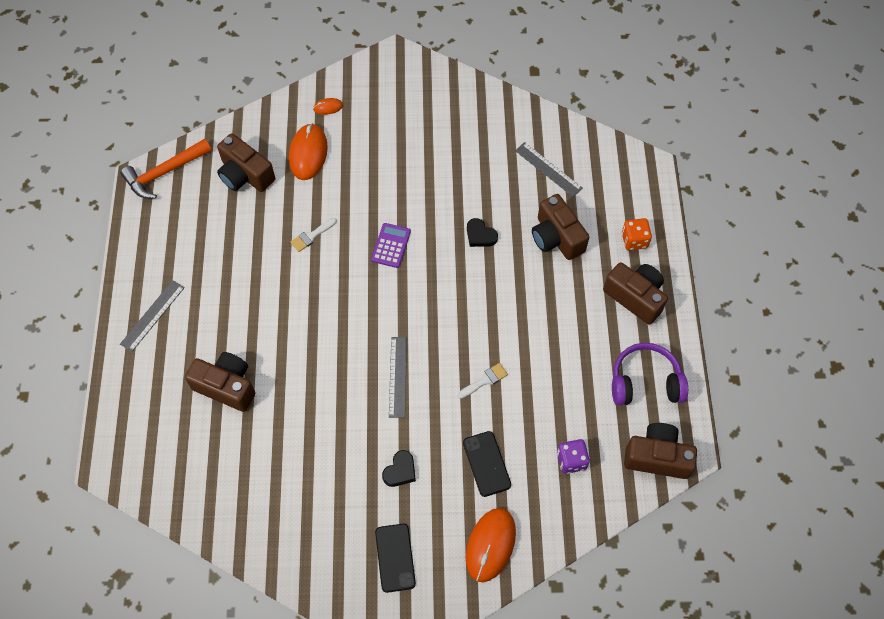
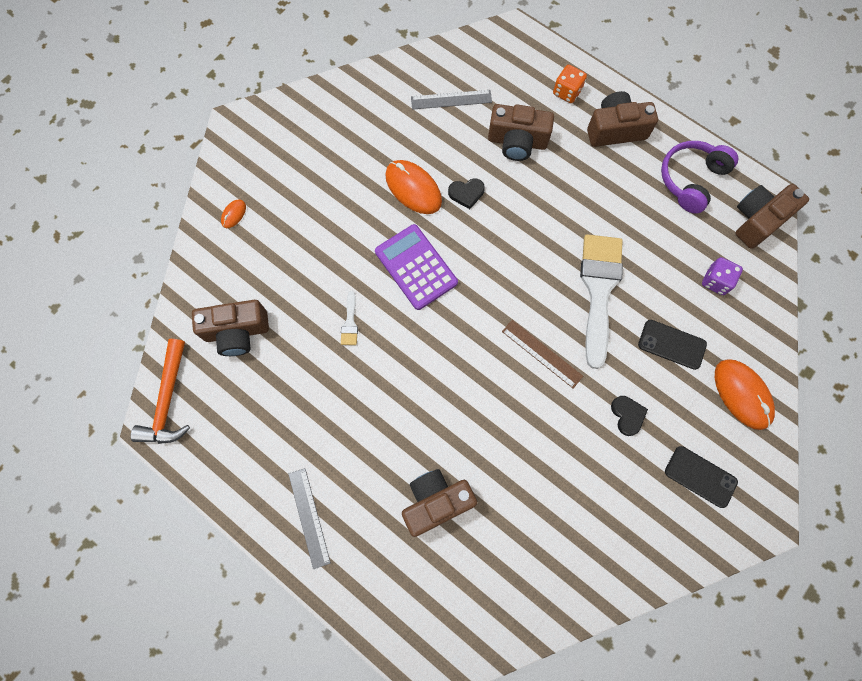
camera: 50 degrees left, 10 degrees up
orange mouse [289,123,328,180] -> orange mouse moved to [385,160,442,214]
purple calculator [371,223,411,268] -> purple calculator [375,224,458,310], size x1.63
grey ruler [389,337,407,418] -> brown ruler [502,320,583,389]
white brush [458,363,508,399] -> white brush [580,234,623,369], size x2.46

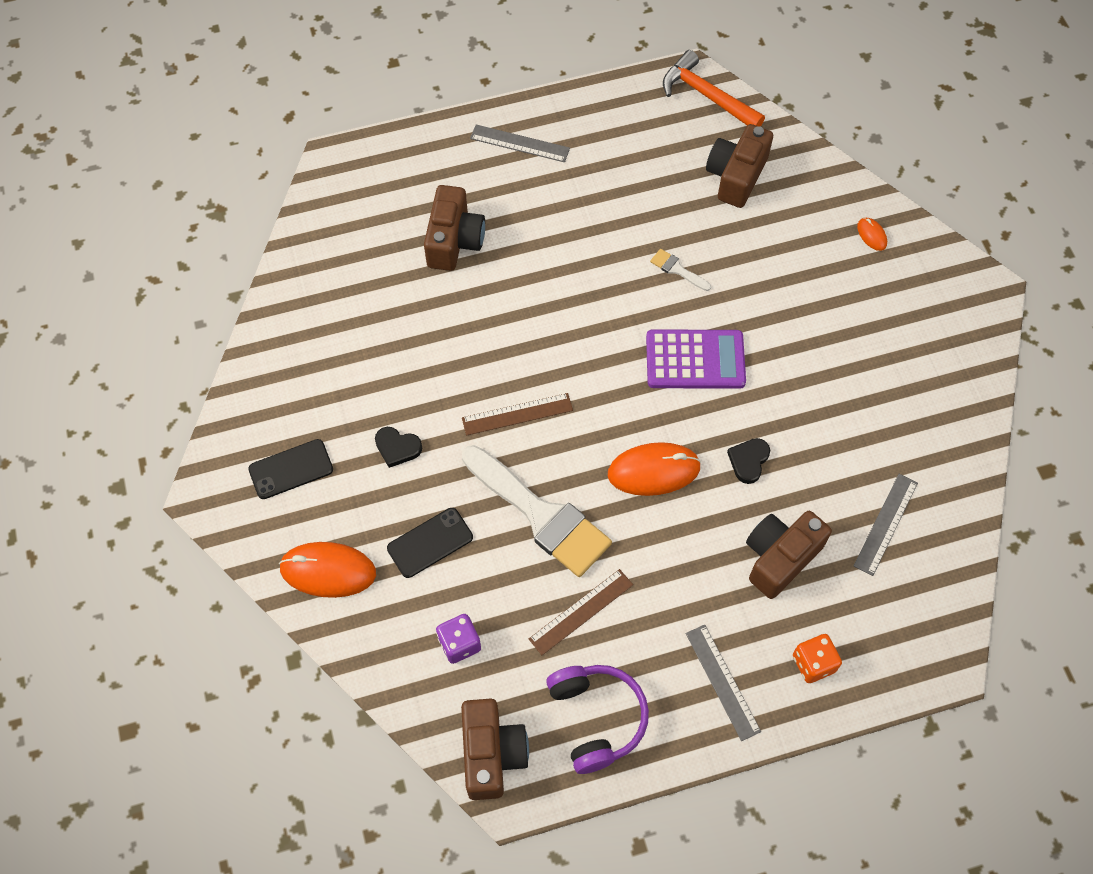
camera: 125 degrees right, 10 degrees down
orange mouse [385,160,442,214] -> orange mouse moved to [608,442,701,496]
brown camera [587,91,658,147] -> grey ruler [686,625,761,741]
none -> brown ruler [529,569,633,655]

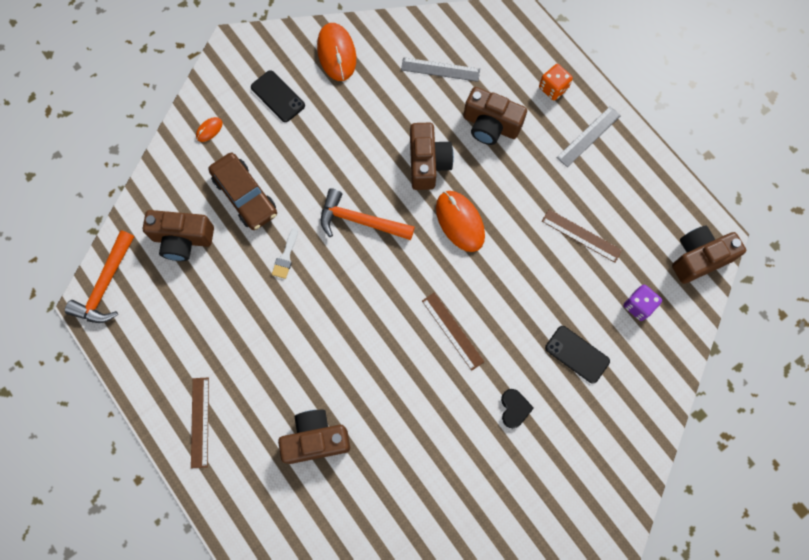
camera: 110 degrees left, 10 degrees up
black phone [248,439,333,499] -> black phone moved to [251,70,305,122]
orange mouse [279,542,376,598] -> orange mouse moved to [317,23,356,81]
white brush [462,445,612,577] -> none
grey ruler [470,125,570,162] -> brown ruler [191,377,209,468]
purple headphones [546,665,649,774] -> none
purple calculator [646,329,746,389] -> orange hammer [321,188,415,240]
black heart [727,438,770,484] -> brown camera [410,123,454,190]
none -> brown car [208,153,277,230]

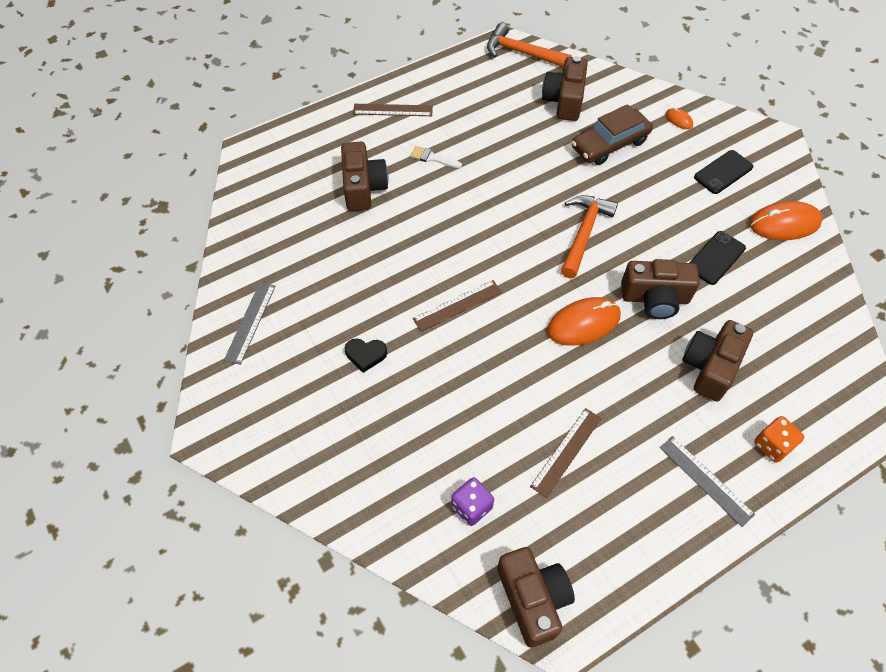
camera: 95 degrees right, 15 degrees down
white brush [272,228,298,279] -> white brush moved to [410,146,462,168]
grey ruler [401,57,480,82] -> grey ruler moved to [224,282,276,365]
black phone [545,326,610,384] -> black phone moved to [689,231,746,285]

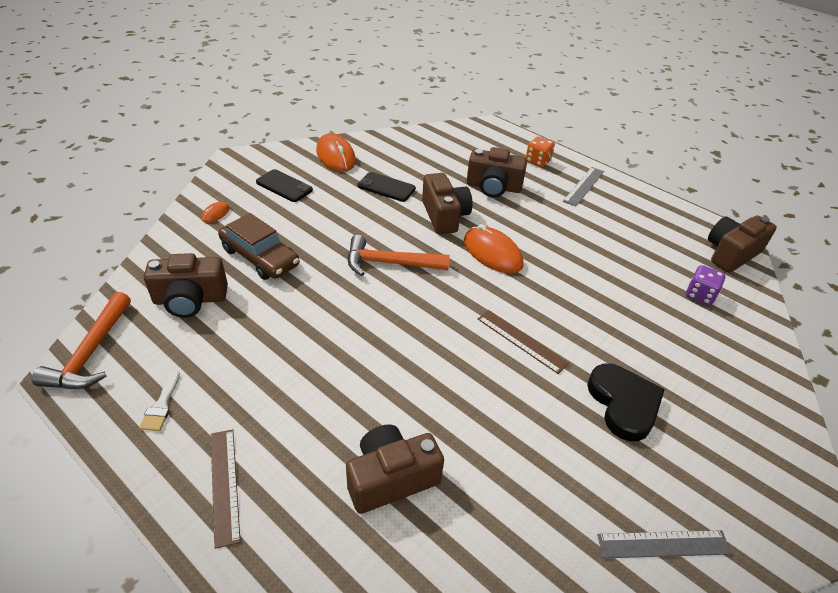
camera: 110 degrees left, 15 degrees down
black heart [345,338,387,373] -> black heart [587,364,665,441], size x1.78
white brush [410,146,462,168] -> white brush moved to [139,370,180,431]
brown ruler [530,408,602,498] -> none

